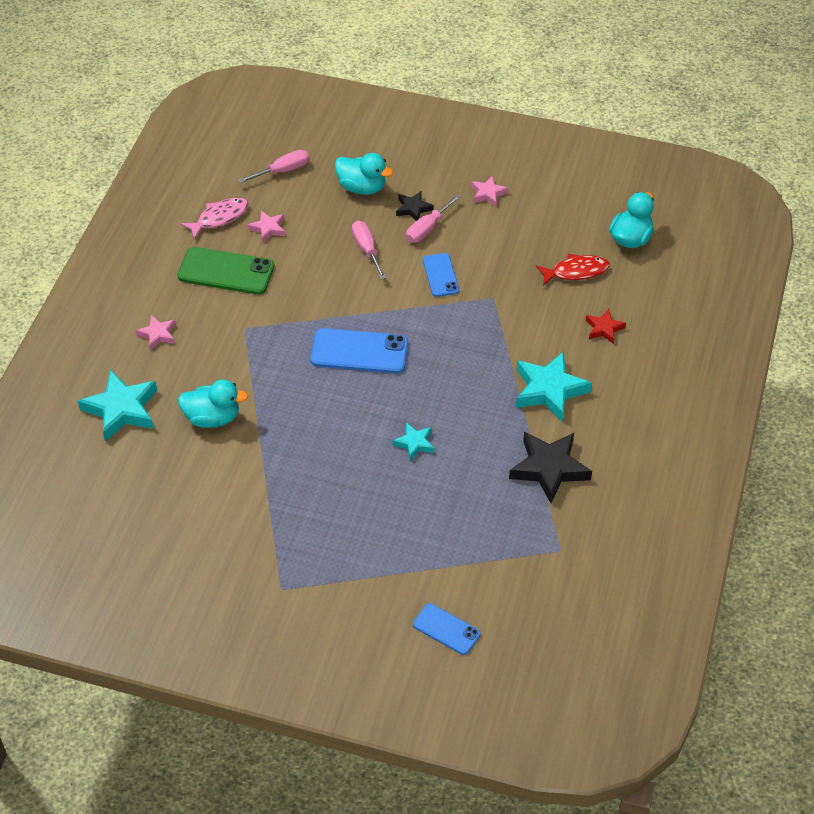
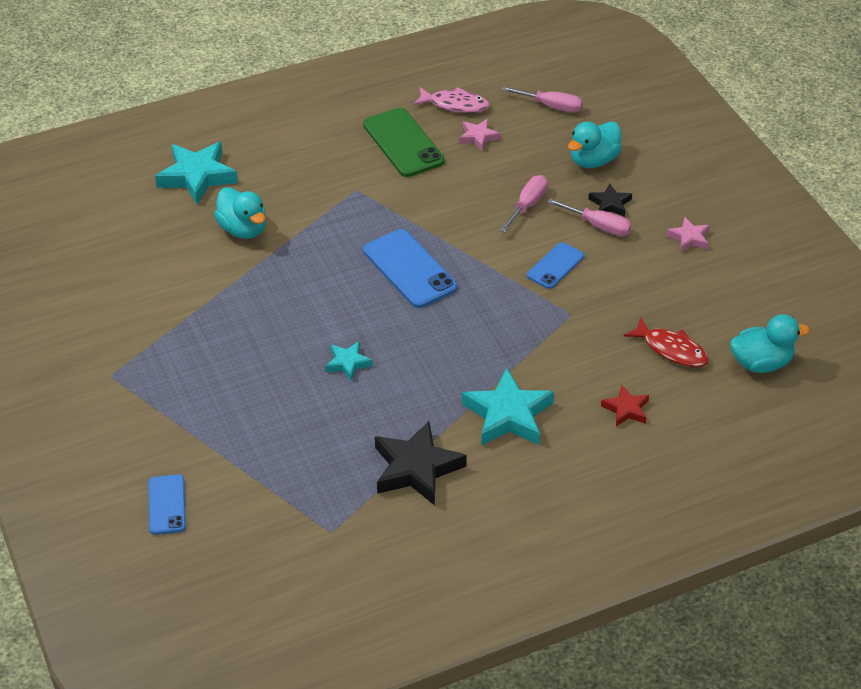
camera: 50 degrees right, 5 degrees down
pink star [136,315,176,351] -> none
turquoise duck [335,153,393,195] -> turquoise duck turned 60 degrees clockwise [568,121,622,168]
pink screwdriver [406,194,461,243] -> pink screwdriver turned 150 degrees counterclockwise [547,199,632,236]

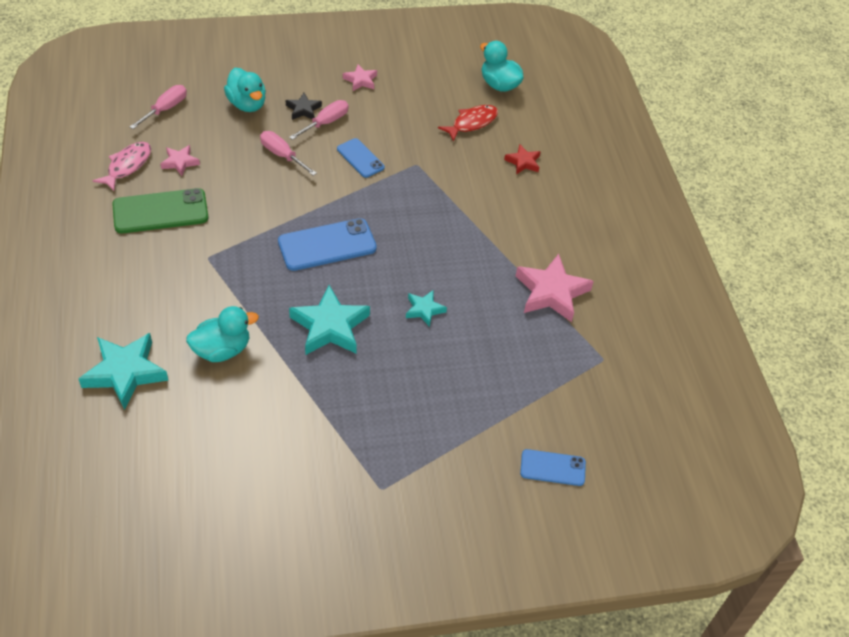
camera: 80 degrees left, 5 degrees up
black star [375,421,467,506] -> pink star [516,254,594,322]
turquoise star [462,367,554,445] -> turquoise star moved to [289,285,370,355]
turquoise duck [730,314,810,373] -> turquoise duck turned 45 degrees counterclockwise [480,41,524,92]

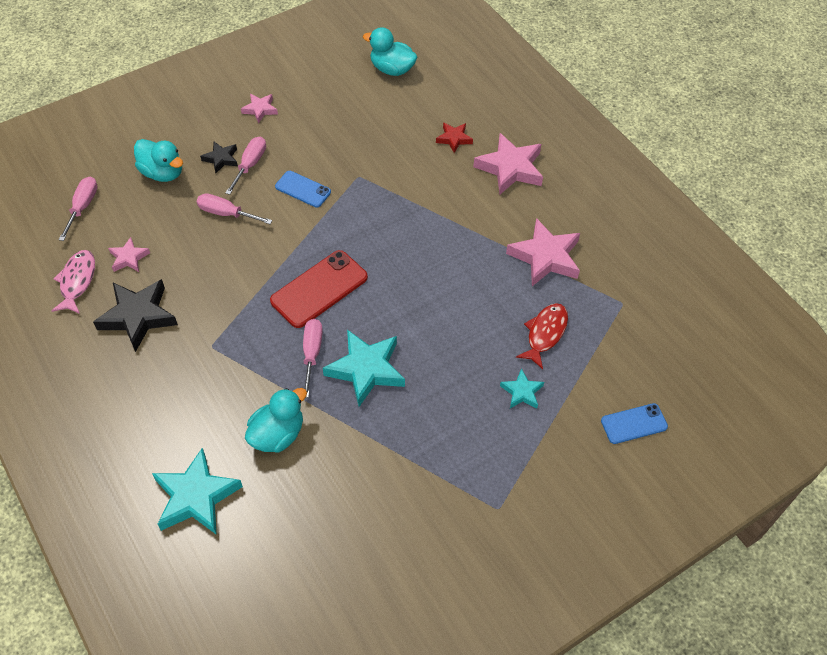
camera: 20 degrees left, 5 degrees up
green phone [112,188,209,233] -> black star [93,279,178,352]
blue phone [278,218,377,271] -> red phone [270,250,368,328]
turquoise star [406,290,447,327] -> turquoise star moved to [500,368,544,408]
red fish [438,105,498,142] -> red fish moved to [516,303,568,369]
none -> pink screwdriver [303,319,323,398]
none -> pink star [473,133,543,194]

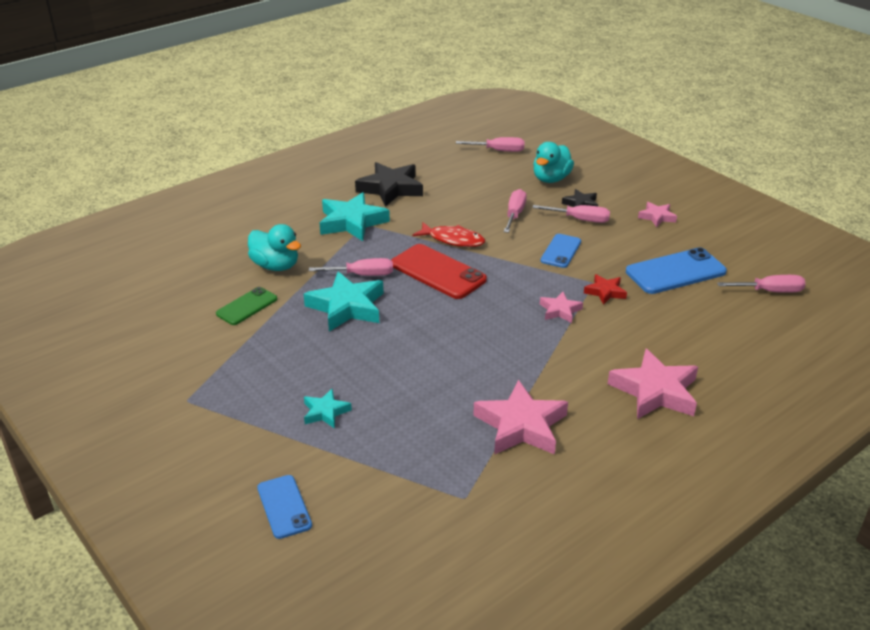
camera: 85 degrees right, 20 degrees down
pink fish [51,250,95,314] -> none
pink star [108,237,150,272] -> pink star moved to [540,292,583,323]
turquoise star [152,448,243,535] -> turquoise star moved to [320,192,390,241]
turquoise duck [363,27,417,76] -> pink screwdriver [717,275,806,293]
red star [436,123,473,153] -> red star moved to [584,274,627,305]
red fish [516,303,568,369] -> red fish moved to [413,222,485,247]
none -> green phone [216,287,277,325]
none -> blue phone [626,247,727,294]

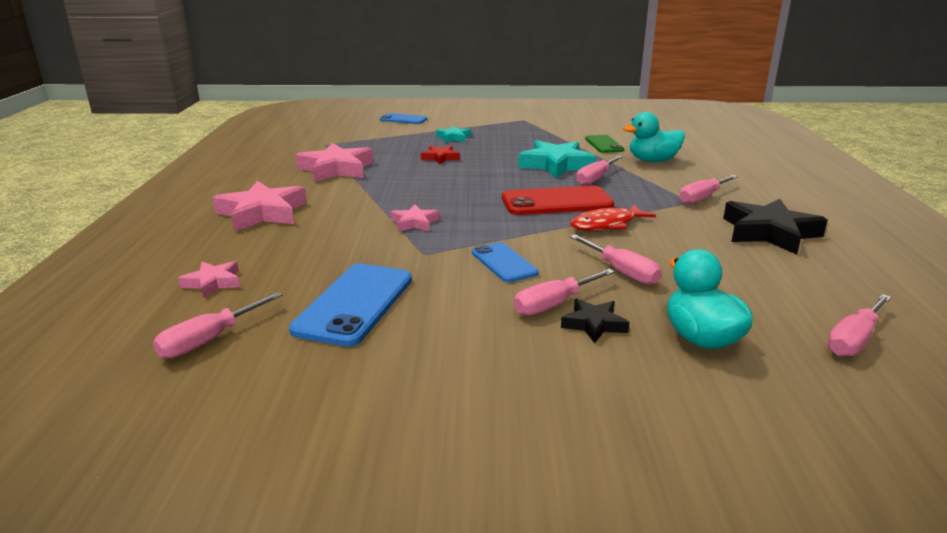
camera: 130 degrees right, 10 degrees down
turquoise star [320,192,390,241] -> pink screwdriver [679,175,738,204]
red star [584,274,627,305] -> red star moved to [421,146,460,164]
pink star [638,202,677,227] -> pink star moved to [178,261,240,298]

